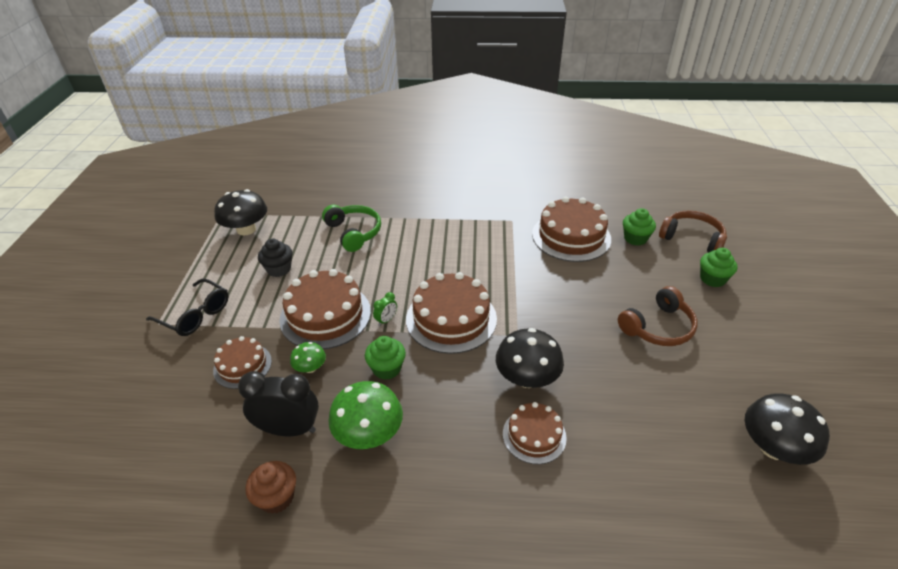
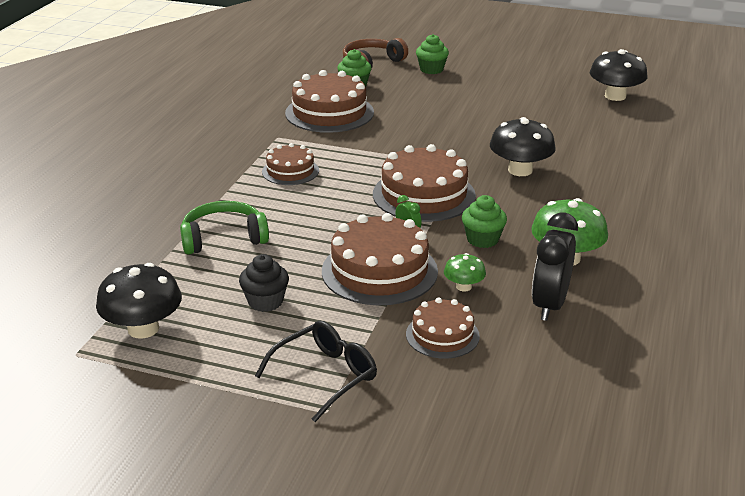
camera: 75 degrees left, 10 degrees down
brown cupcake [245,461,296,514] -> none
brown cake [503,402,567,464] -> brown cake moved to [262,143,319,185]
brown headphones [618,286,697,346] -> none

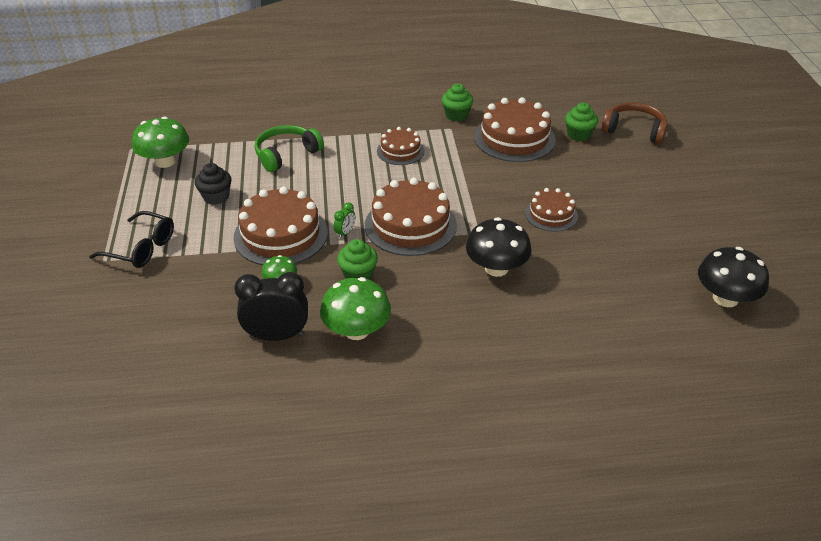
camera: 65 degrees right, 10 degrees up
black mushroom [96,263,182,339] -> green mushroom [132,116,189,168]
green headphones [180,201,269,254] -> green headphones turned 90 degrees counterclockwise [255,125,324,172]
brown cake [406,298,480,359] -> brown cake moved to [525,188,578,232]
green cupcake [416,34,449,74] -> green cupcake moved to [442,83,474,121]

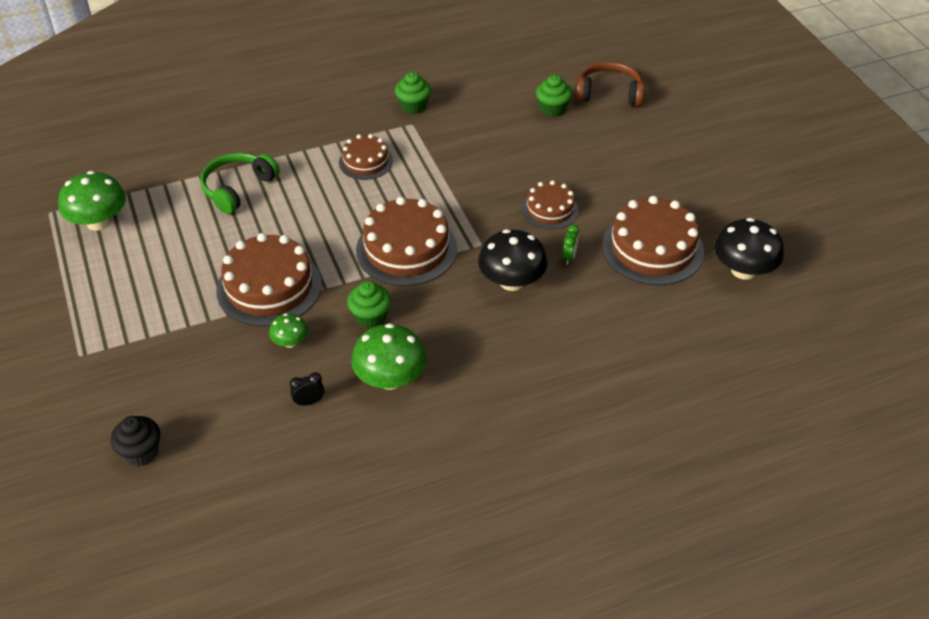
camera: 15 degrees left, 5 degrees up
black glasses [89,211,174,268] -> none
black cupcake [195,163,232,205] -> black cupcake moved to [111,416,160,466]
black clock [234,272,308,341] -> black clock [290,372,324,406], size x0.46
green clock [334,202,355,239] -> green clock moved to [563,225,579,265]
brown cake [474,97,556,162] -> brown cake moved to [602,196,704,285]

